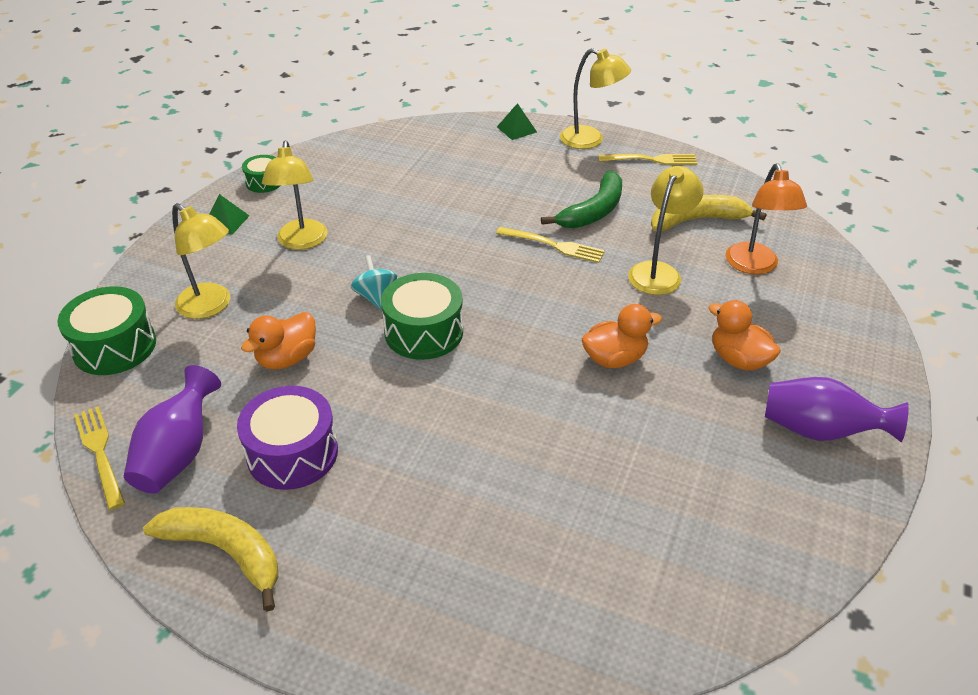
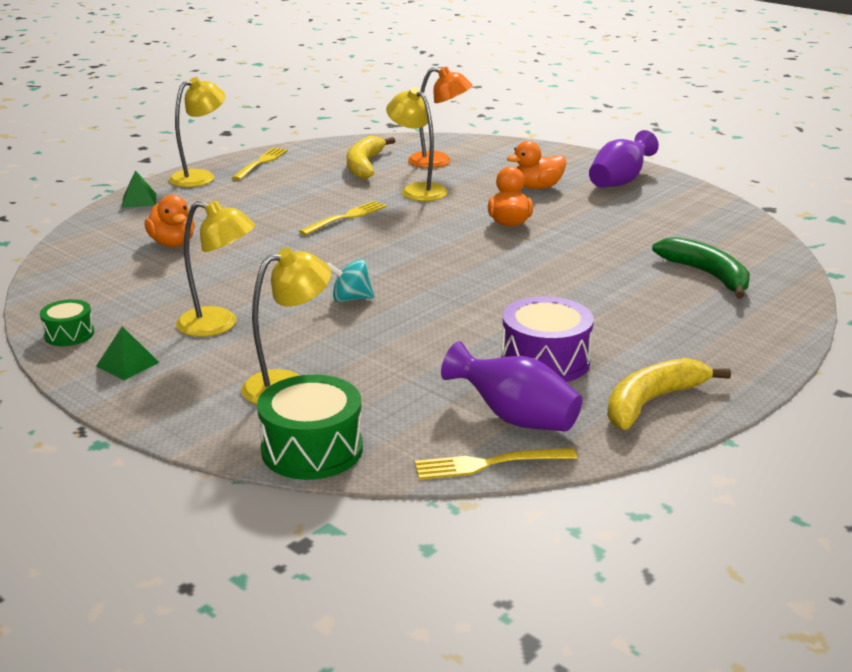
camera: 70 degrees left, 15 degrees down
orange duck [241,312,316,369] -> orange duck moved to [145,195,195,247]
green drum [381,273,463,360] -> none
green banana [541,171,622,228] -> green banana moved to [652,237,750,299]

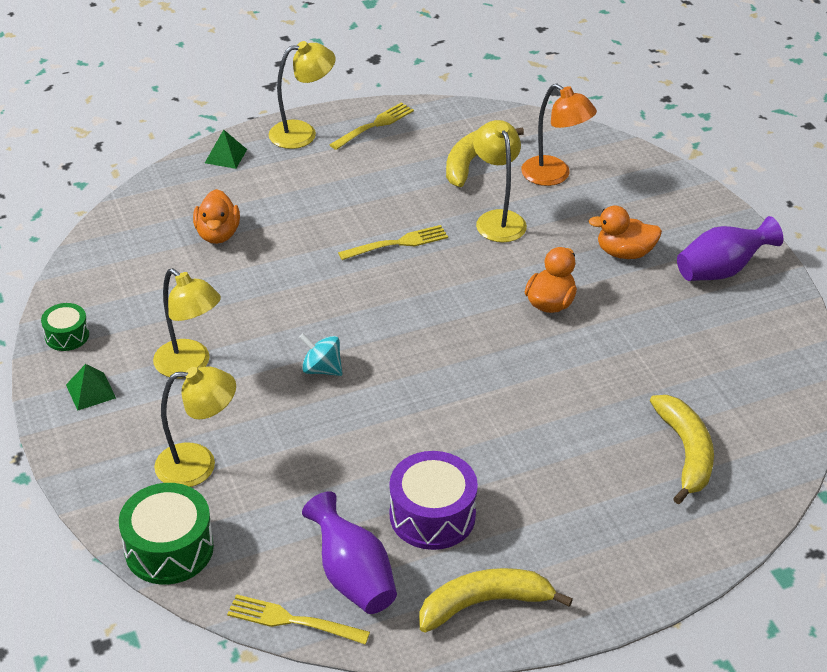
camera: 25 degrees right, 15 degrees up
green banana [652,237,750,299] -> yellow banana [650,395,714,504]

